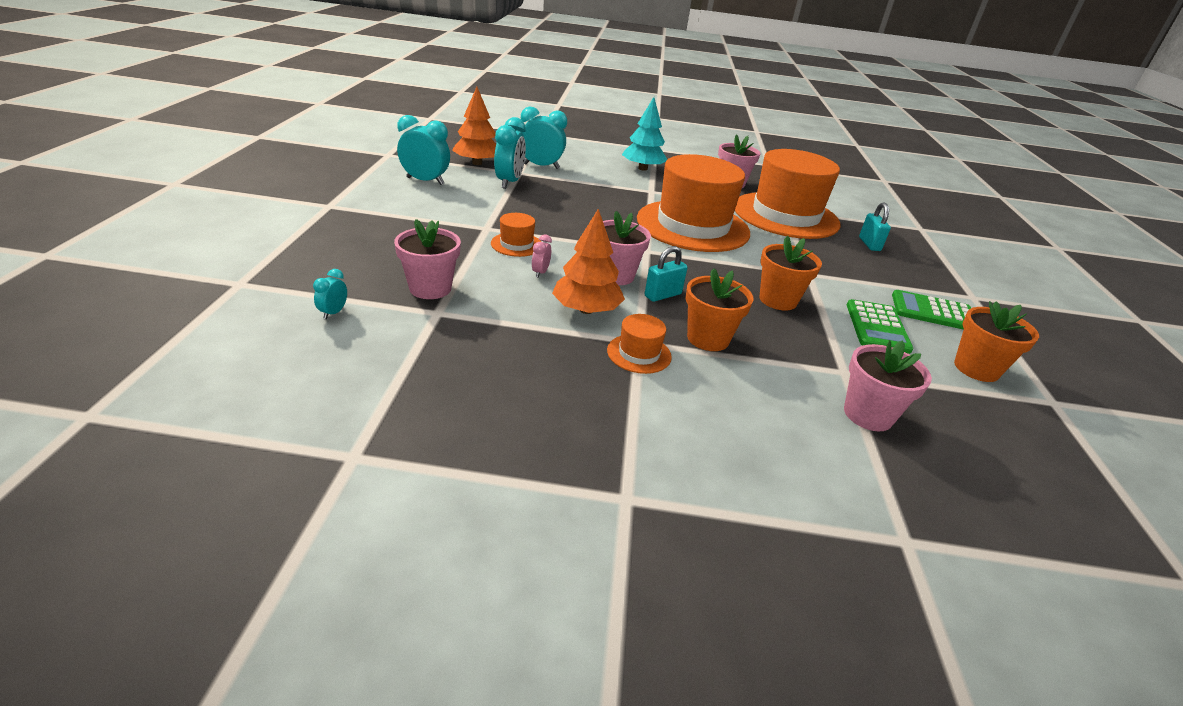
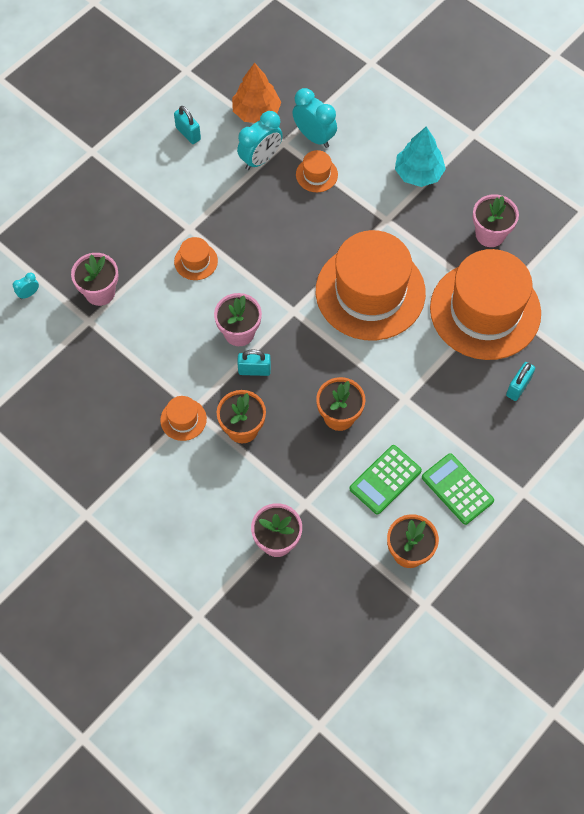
camera: 40 degrees right, 30 degrees up
turquoise clock [397,115,450,185] -> turquoise padlock [174,106,201,144]
pink clock [532,234,552,278] -> none
orange tree [552,209,625,314] -> none
none -> orange hat [296,150,338,192]

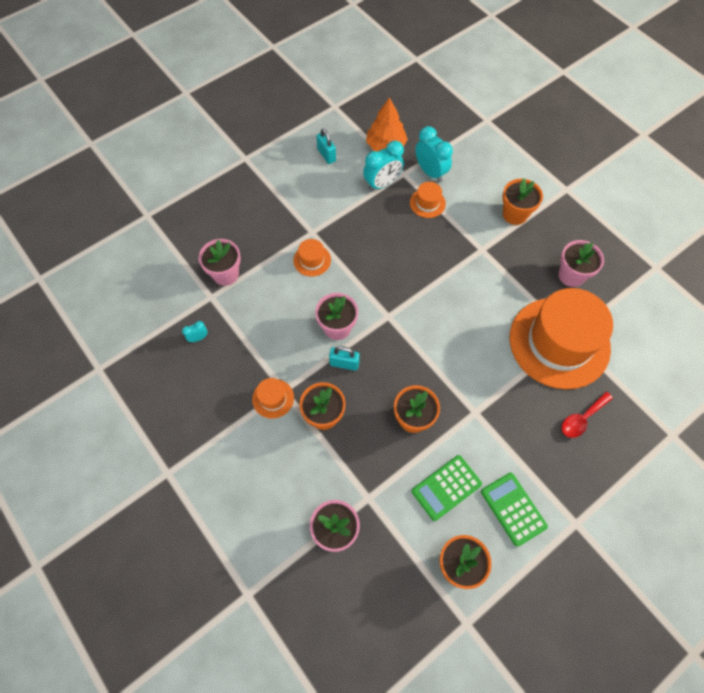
camera: 10 degrees right, 0 degrees up
turquoise clock [13,273,39,299] -> turquoise clock moved to [182,321,208,342]
orange hat [316,230,426,341] -> none
turquoise tree [395,127,446,187] -> orange flower pot [502,178,543,225]
turquoise padlock [506,362,535,401] -> red spoon [562,392,613,438]

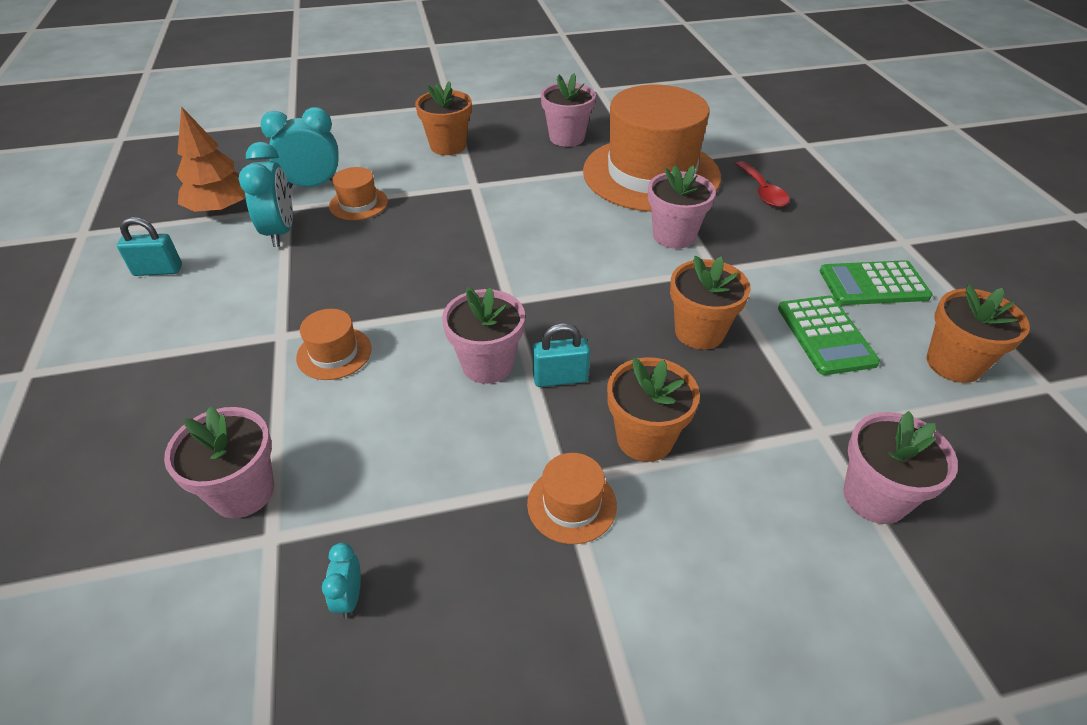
camera: 65 degrees left, 20 degrees down
turquoise padlock [329,346,360,371] -> turquoise padlock turned 45 degrees clockwise [533,323,590,387]
none -> pink flower pot [648,165,716,249]

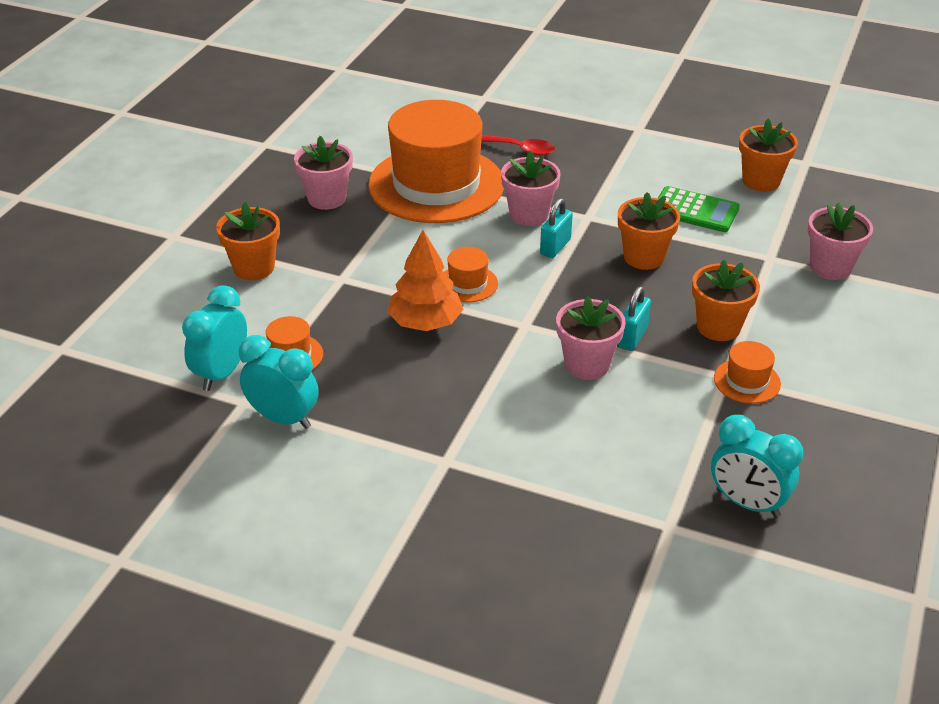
camera: 55 degrees left, 5 degrees down
turquoise padlock [117,217,182,276] -> turquoise padlock moved to [540,198,573,258]
pink flower pot [164,406,274,518] -> none
orange tree [176,107,245,213] -> orange tree moved to [387,230,464,331]
orange hat [296,309,372,380] -> orange hat moved to [444,247,498,302]
turquoise clock [322,543,361,619] -> turquoise clock [711,415,803,518], size x2.06
green calculator [820,260,933,305] -> none

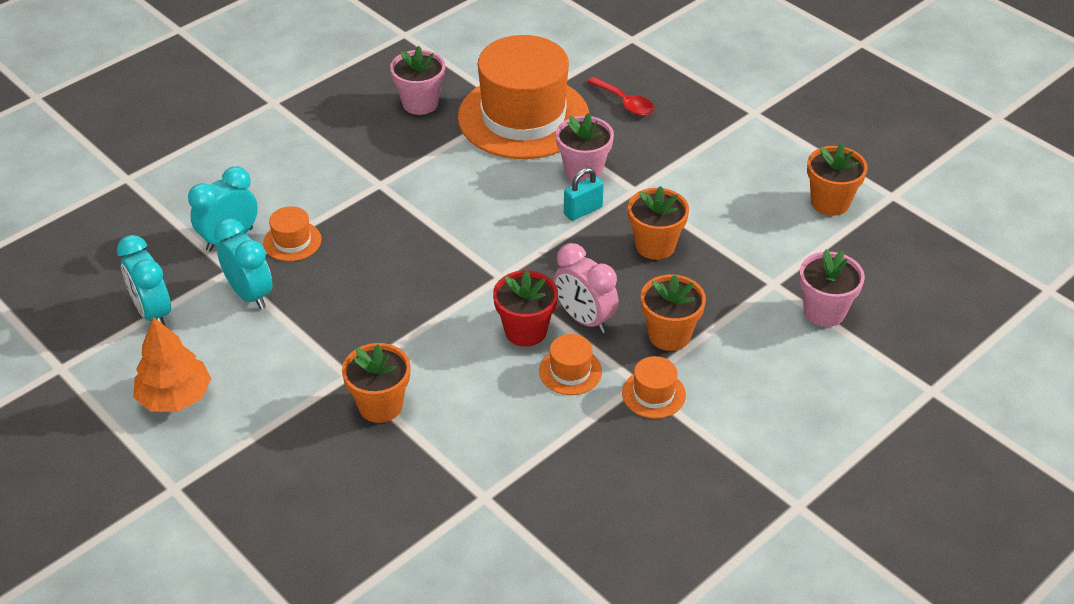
camera: 25 degrees right, 5 degrees up
orange flower pot [216,202,280,280] -> orange flower pot moved to [342,343,410,423]
orange tree [387,230,464,331] -> orange tree moved to [133,317,211,412]
orange hat [444,247,498,302] -> orange hat moved to [539,334,602,395]
pink flower pot [556,296,626,380] -> red flower pot [493,270,558,347]
turquoise padlock [617,286,651,351] -> pink clock [554,243,619,333]
green calculator [658,186,740,232] -> none
turquoise clock [711,415,803,518] -> turquoise clock moved to [117,235,171,326]

